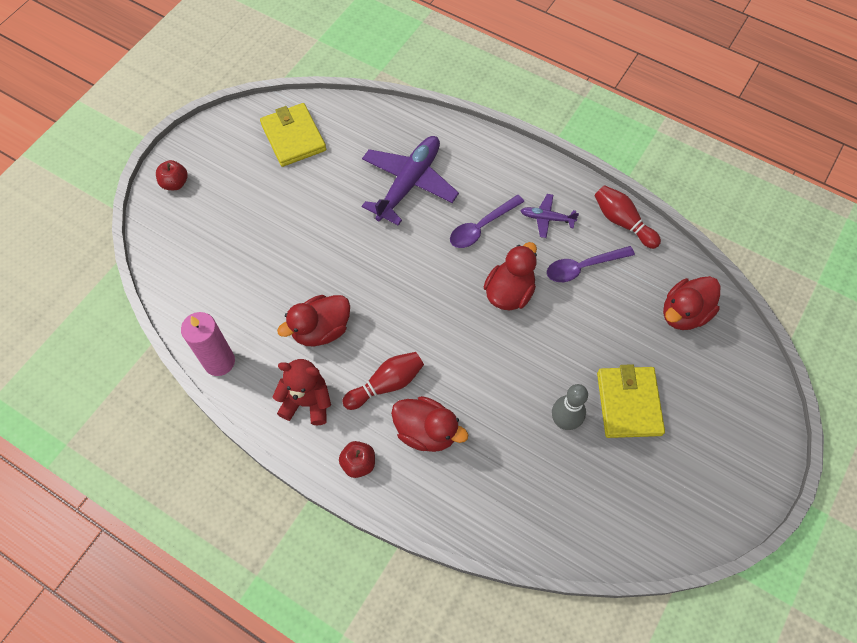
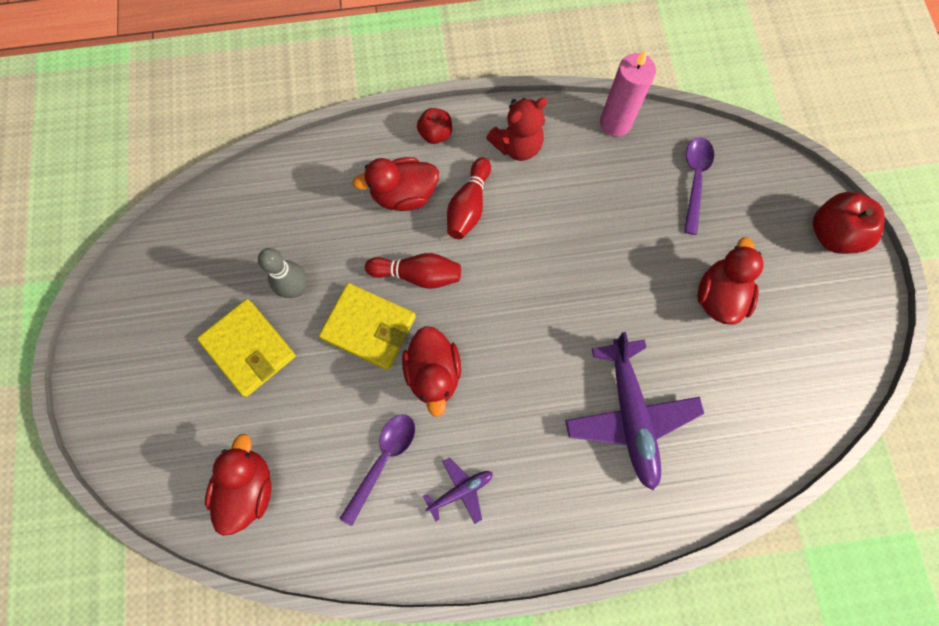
camera: 140 degrees right, 10 degrees up
red apple [156,160,188,190] -> red apple [813,192,885,254], size x1.66
yellow wallet [260,103,326,167] -> yellow wallet moved to [319,283,416,370]
red duck [277,295,350,347] -> red duck moved to [697,237,763,325]
purple spoon [450,195,524,248] -> purple spoon moved to [684,137,714,235]
red bowling pin [595,185,661,249] -> red bowling pin moved to [365,253,461,289]

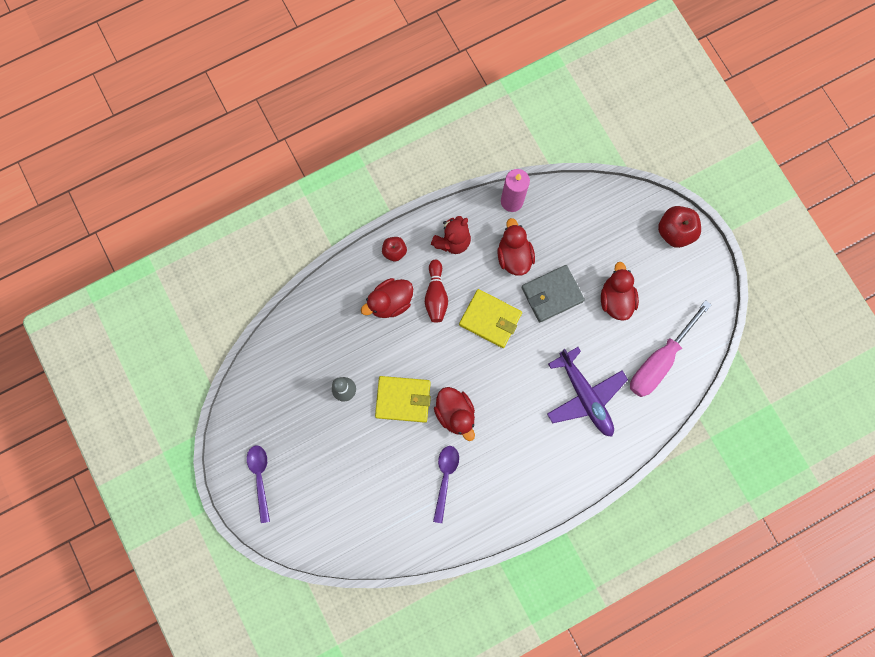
camera: 20 degrees left, 5 degrees up
yellow wallet [197,299,296,397] -> yellow wallet moved to [459,289,522,348]
red duck [205,434,272,536] -> red duck moved to [497,218,535,276]
red bowling pin [365,253,461,289] -> none
purple plane [423,458,493,524] -> none
purple spoon [684,137,714,235] -> purple spoon moved to [247,445,270,523]
none -> grey wallet [521,265,585,322]
none -> pink screwdriver [630,300,711,397]

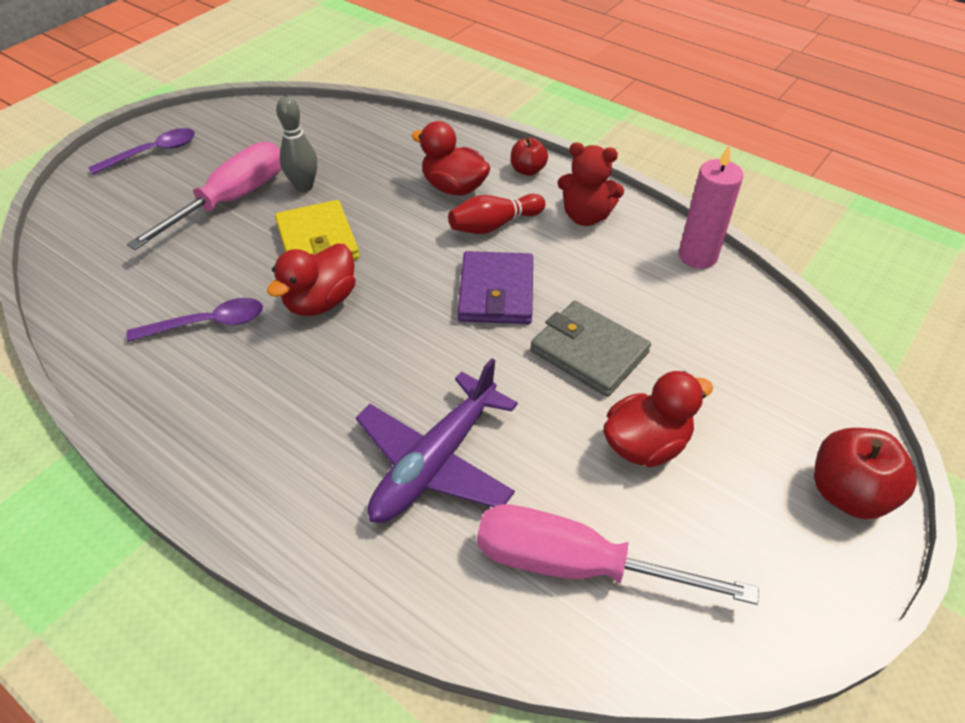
camera: 65 degrees right, 30 degrees down
yellow wallet [459,289,522,348] -> purple wallet [458,251,533,324]
red duck [497,218,535,276] -> none
none -> pink screwdriver [127,142,282,250]

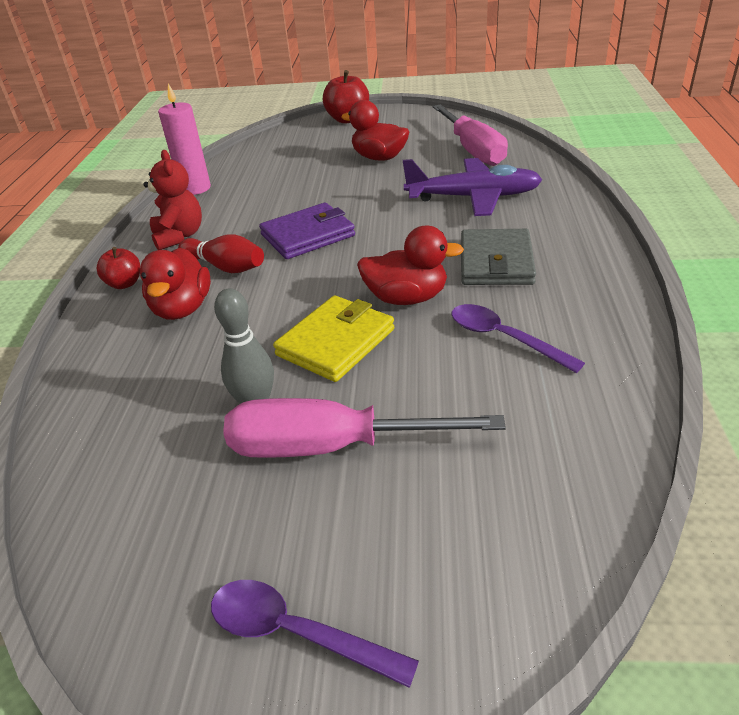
camera: 120 degrees left, 10 degrees down
grey wallet [530,301,651,397] -> grey wallet moved to [461,229,536,285]

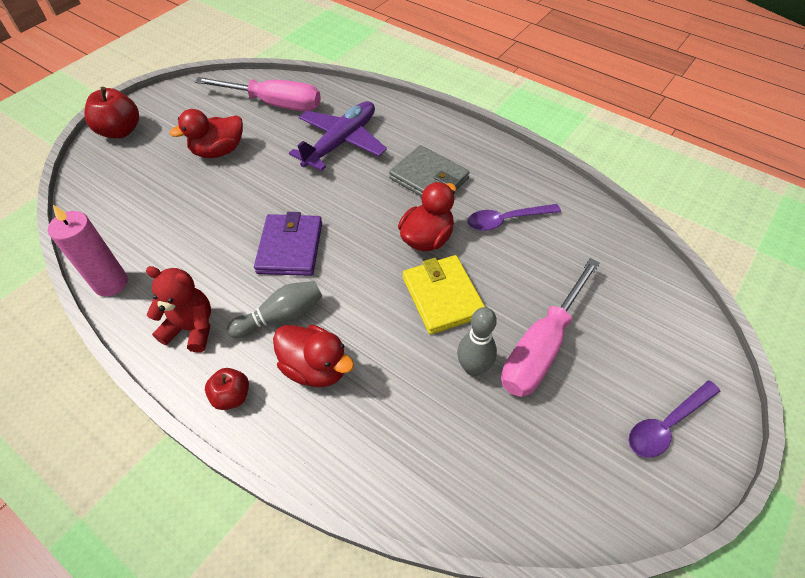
camera: 60 degrees left, 15 degrees up
red bowling pin [178,234,264,273] -> grey bowling pin [227,281,322,338]

